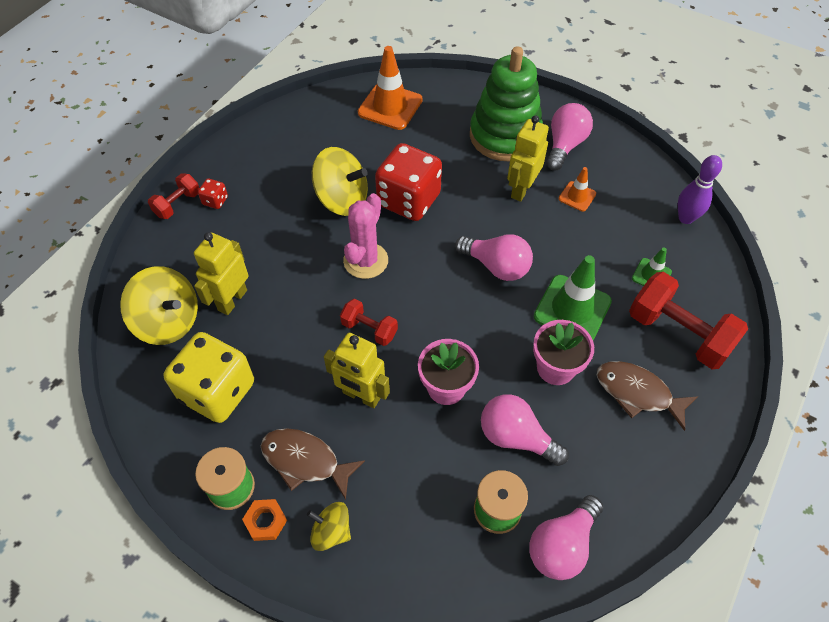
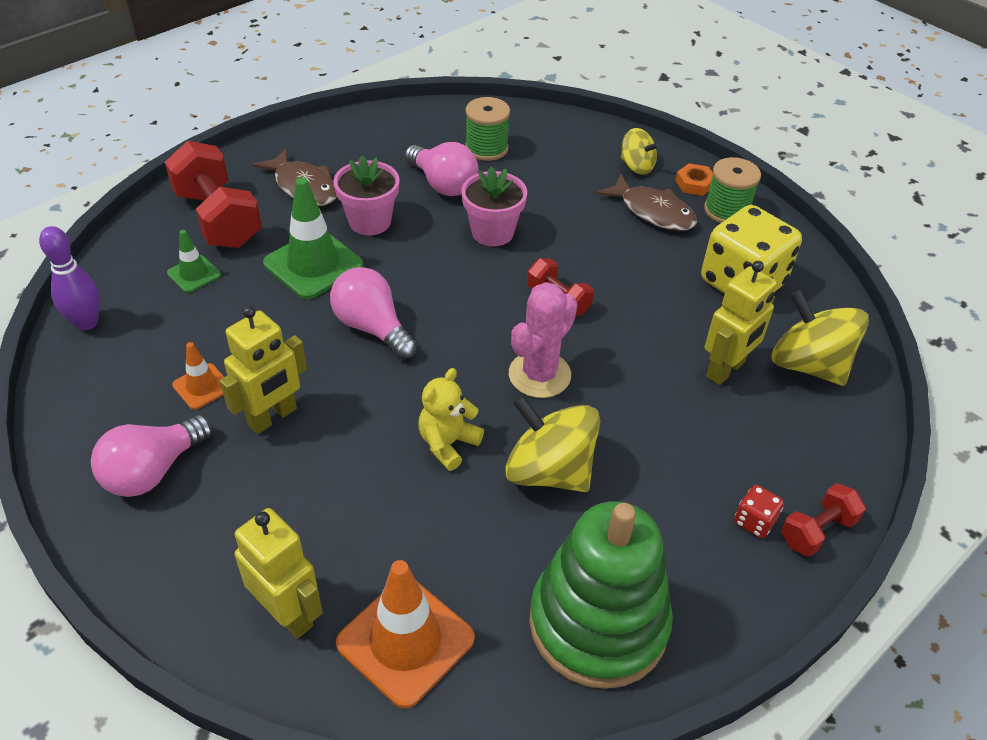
camera: 165 degrees left, 10 degrees down
yellow robot [324,333,390,408] -> yellow robot moved to [234,508,323,639]
red dice [375,143,442,221] -> yellow teddy bear [418,368,484,471]
green stacking toy [470,46,543,161] -> green stacking toy moved to [529,502,673,689]
pink light bulb [529,495,603,580] -> none

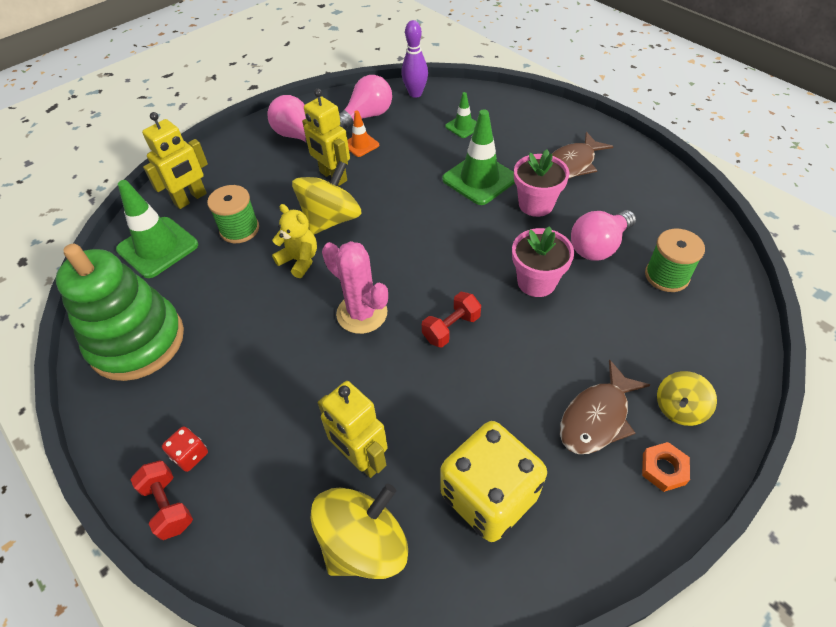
camera: 95 degrees right, 5 degrees up
red dumbbell [165,141,262,248] -> none
pink light bulb [330,267,417,359] -> pink light bulb moved to [339,75,392,129]
orange traffic cone [336,560,475,708] -> green traffic cone [116,180,198,278]
yellow spinning top [505,395,601,492] -> yellow spinning top moved to [292,161,361,234]
green spool [704,157,761,223] -> green spool moved to [207,185,259,243]

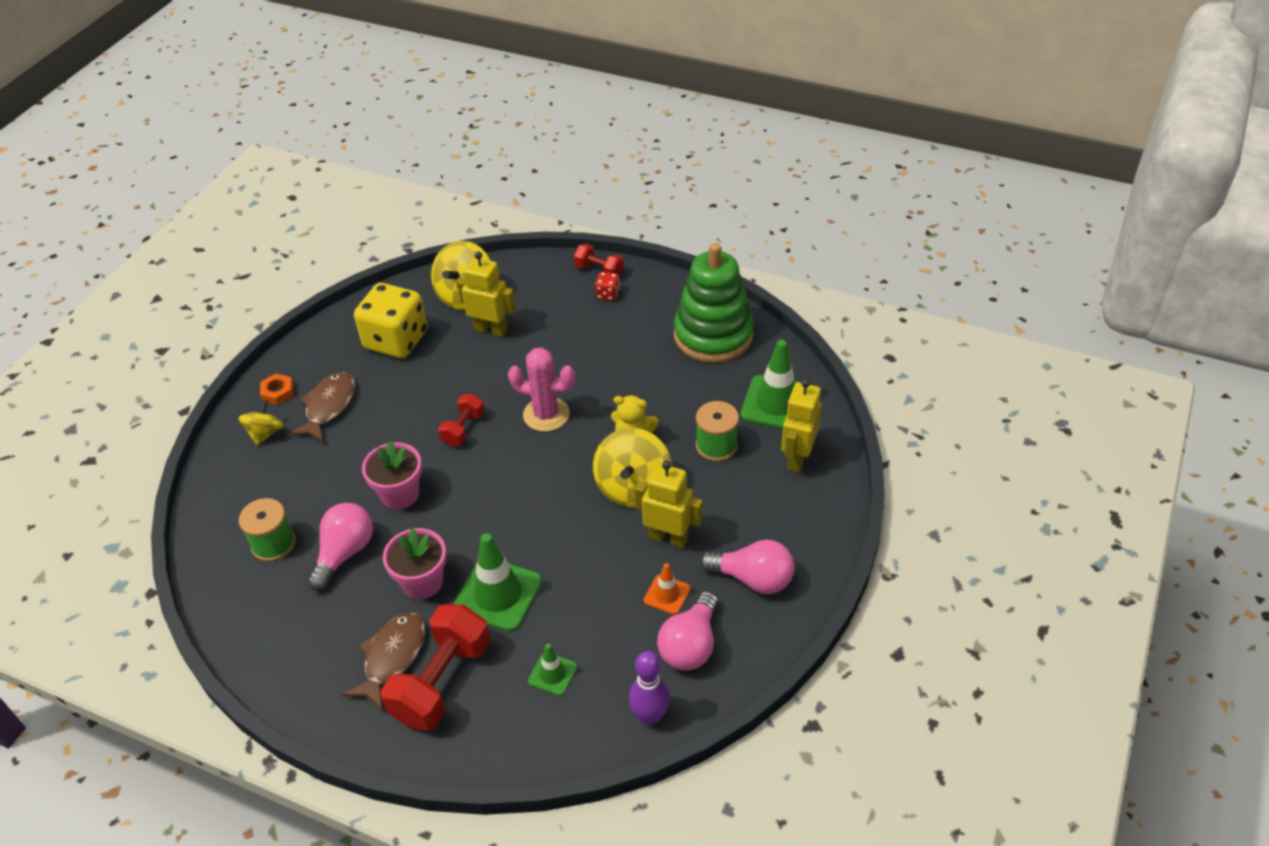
camera: 155 degrees right, 5 degrees down
none -> red dumbbell [381,604,491,731]

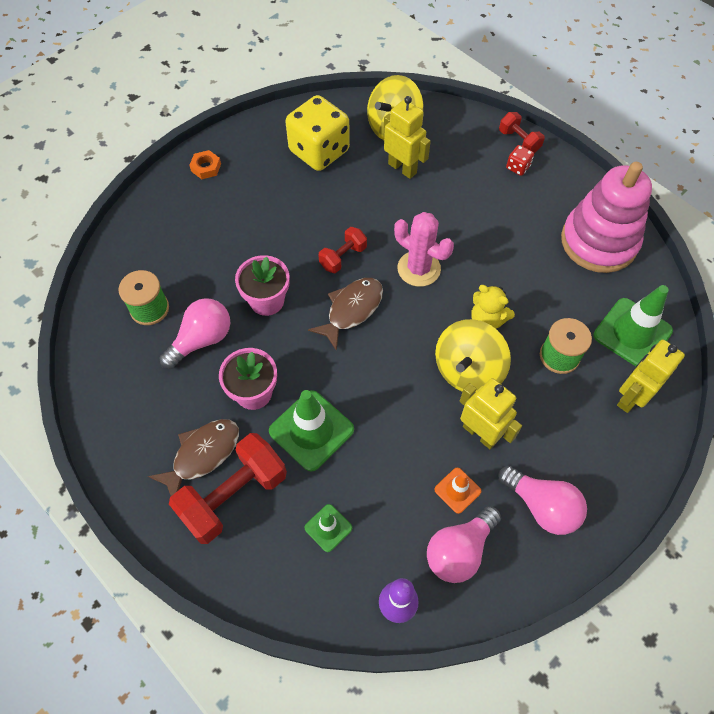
camera: 20 degrees right, 15 degrees up
yellow spinning top [238,400,283,446] -> none
brown fish [289,372,355,443] -> brown fish moved to [308,278,383,351]
green stacking toy [674,243,754,363] -> pink stacking toy [561,162,652,273]

